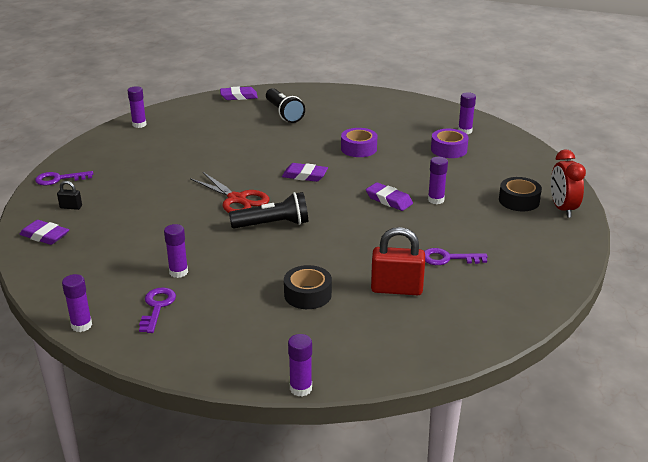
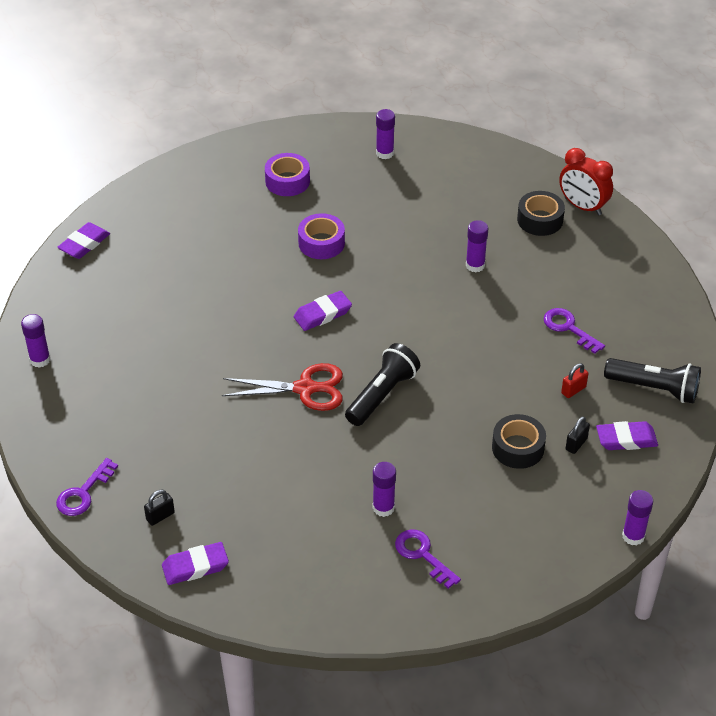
camera: 45 degrees left, 15 degrees up
purple glue stick [62,274,92,332] -> none
black flashlight [266,88,305,123] -> black flashlight moved to [604,358,701,404]
purple eraser [366,182,413,211] -> purple eraser moved to [596,421,658,450]
red padlock [371,227,425,295] -> red padlock [561,363,588,398], size x0.48
purple key [424,248,487,265] -> purple key turned 90 degrees clockwise [544,308,605,354]
purple tape [431,129,469,158] -> purple tape moved to [265,153,310,196]
none -> black padlock [566,416,590,454]

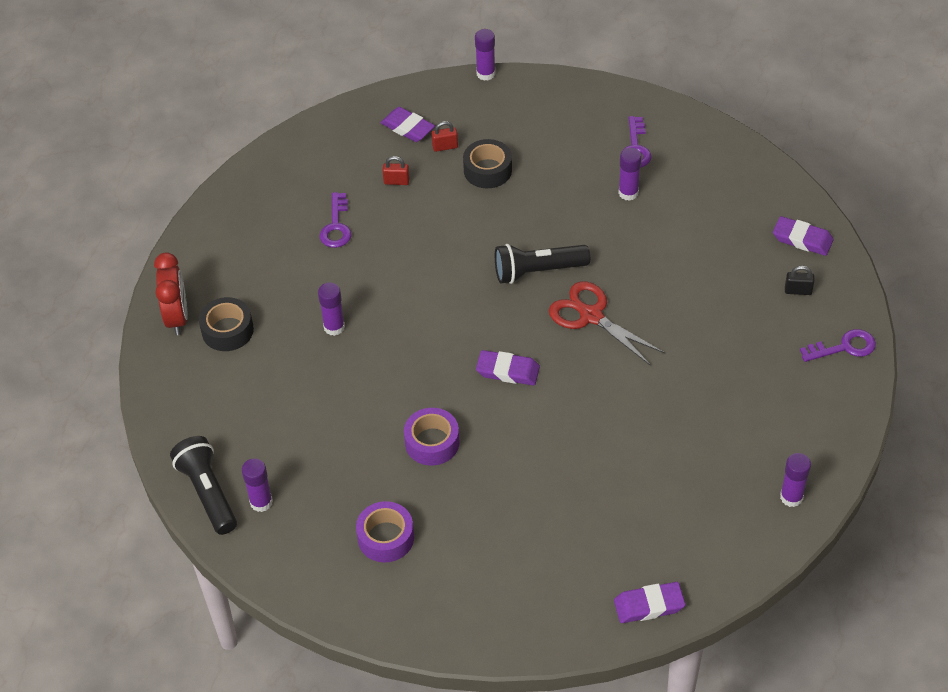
camera: 135 degrees left, 5 degrees up
black padlock [566,416,590,454] -> red padlock [431,121,458,152]
black flashlight [604,358,701,404] -> black flashlight moved to [170,436,237,535]

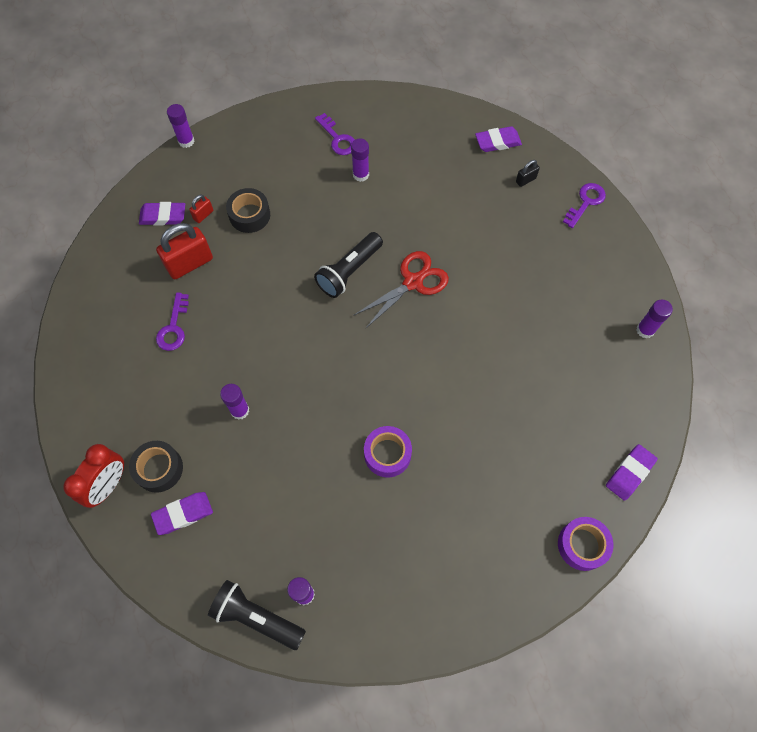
camera: 40 degrees left, 15 degrees up
red clock [154,252,188,335] -> red clock turned 75 degrees clockwise [63,444,124,508]
purple key [320,192,351,248] -> purple key turned 45 degrees clockwise [156,292,189,351]
purple tape [356,501,414,562] -> purple tape moved to [558,517,613,571]
red padlock [382,156,410,185] -> red padlock [156,223,213,279], size x2.08
purple eraser [476,350,540,385] -> purple eraser moved to [151,492,213,535]
red scissors [549,281,665,366] -> red scissors turned 135 degrees clockwise [353,251,449,329]

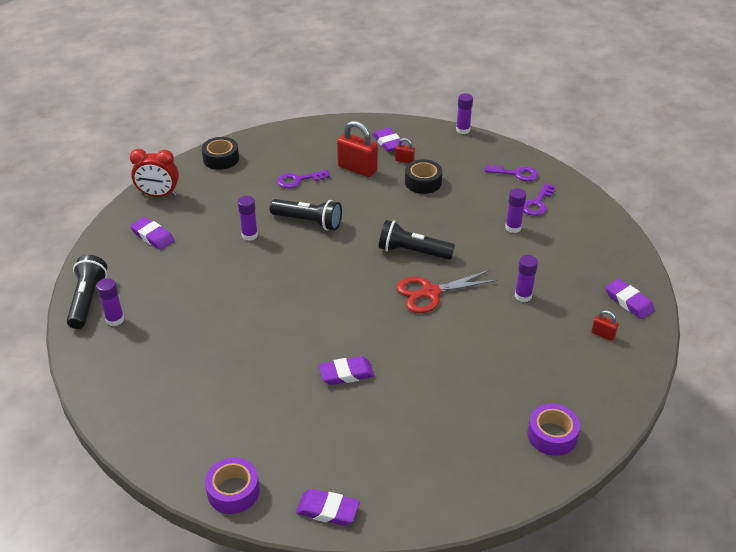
camera: 65 degrees right, 25 degrees down
black tape [129,441,183,493] -> black tape moved to [202,137,239,170]
red scissors [353,251,449,329] -> red scissors turned 135 degrees clockwise [396,270,497,313]
purple tape [364,426,412,478] -> purple tape moved to [527,404,580,456]
black padlock [516,160,540,187] -> red padlock [591,310,619,341]
purple key [563,183,606,228] -> purple key moved to [485,164,538,181]
purple glue stick [637,300,673,338] -> purple glue stick moved to [515,255,538,302]
none -> black flashlight [270,199,342,231]
none -> purple eraser [319,356,375,385]

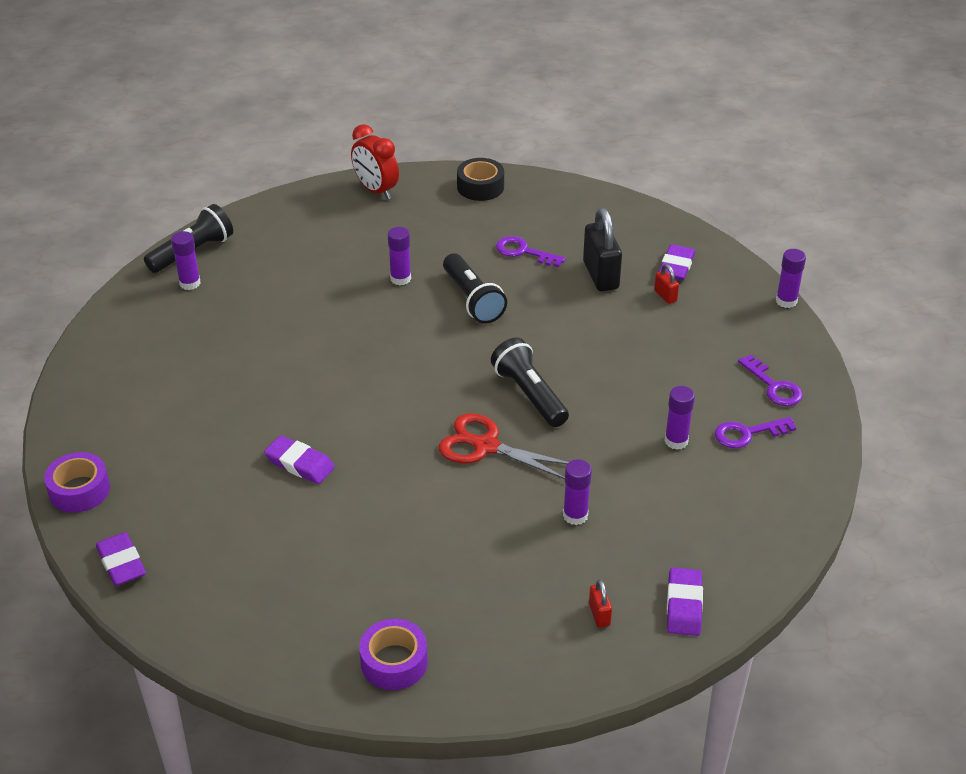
camera: 45 degrees right, 0 degrees up
purple eraser [130,217,175,250] -> none
red padlock [337,121,378,177] -> black padlock [583,208,622,291]
black tape [405,159,442,194] -> none

